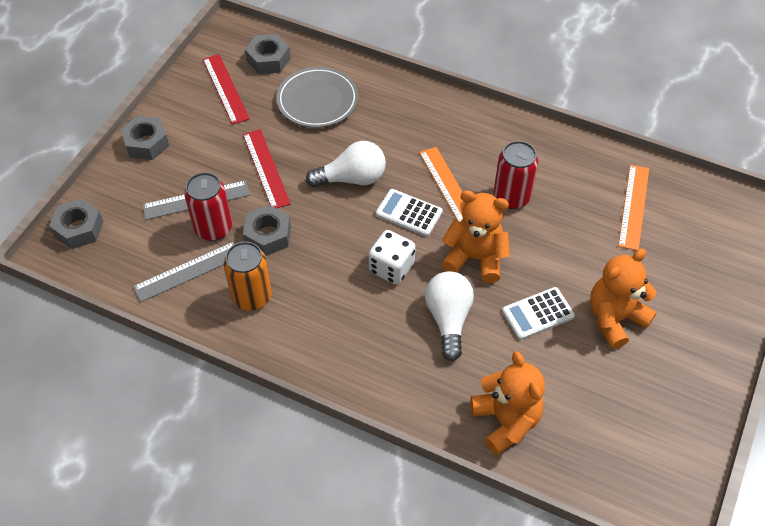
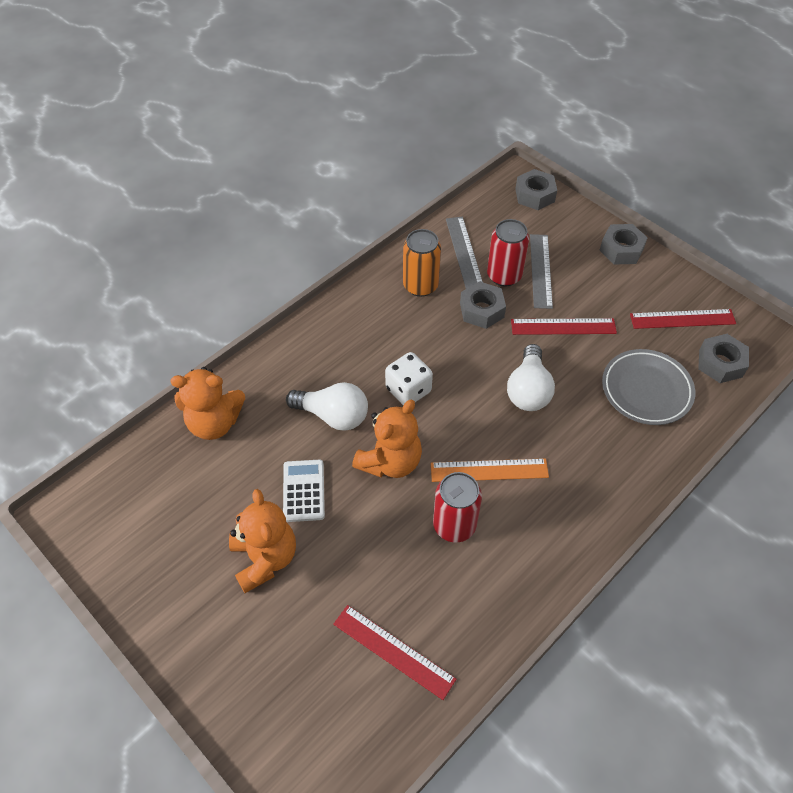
camera: 110 degrees right, 0 degrees up
white calculator [376,189,443,237] -> none
orange ruler [618,165,649,250] -> red ruler [333,605,456,700]

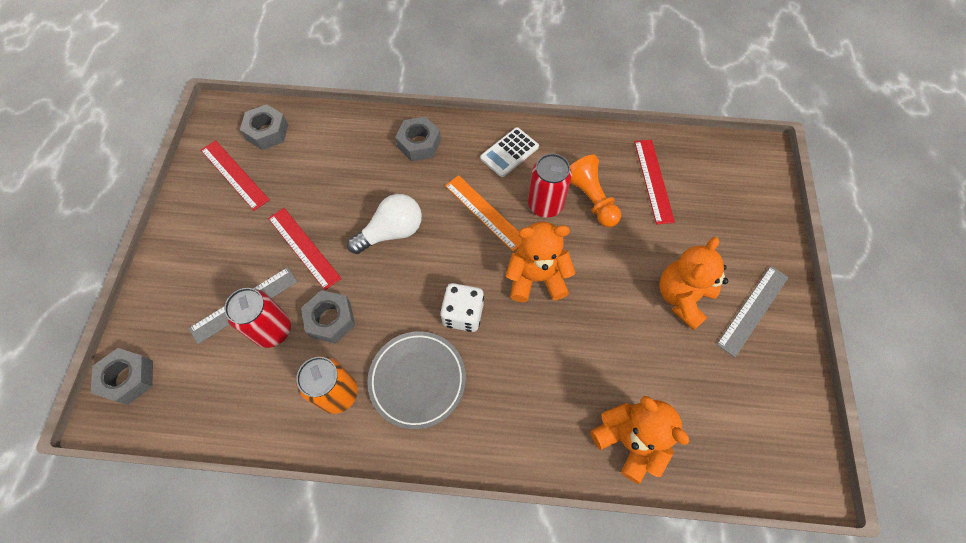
camera: 130 degrees left, 10 degrees up
white calculator [283,459,325,522] -> white calculator moved to [480,127,539,177]
white light bulb [286,382,368,431] -> none
grey ruler [446,217,483,289] -> grey ruler moved to [716,266,789,357]
grey nut [599,224,648,265] -> grey nut moved to [395,117,441,161]
grey plate [602,349,695,425] -> grey plate moved to [367,331,466,429]
none -> orange pawn [570,154,621,227]

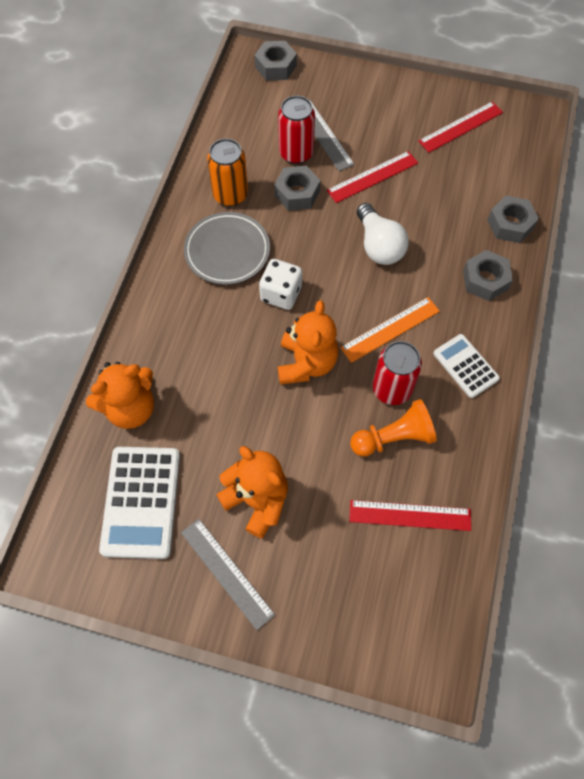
camera: 100 degrees right, 0 degrees up
grey nut [240,104,288,150] -> grey nut moved to [487,196,539,243]
none -> white calculator [99,447,180,559]

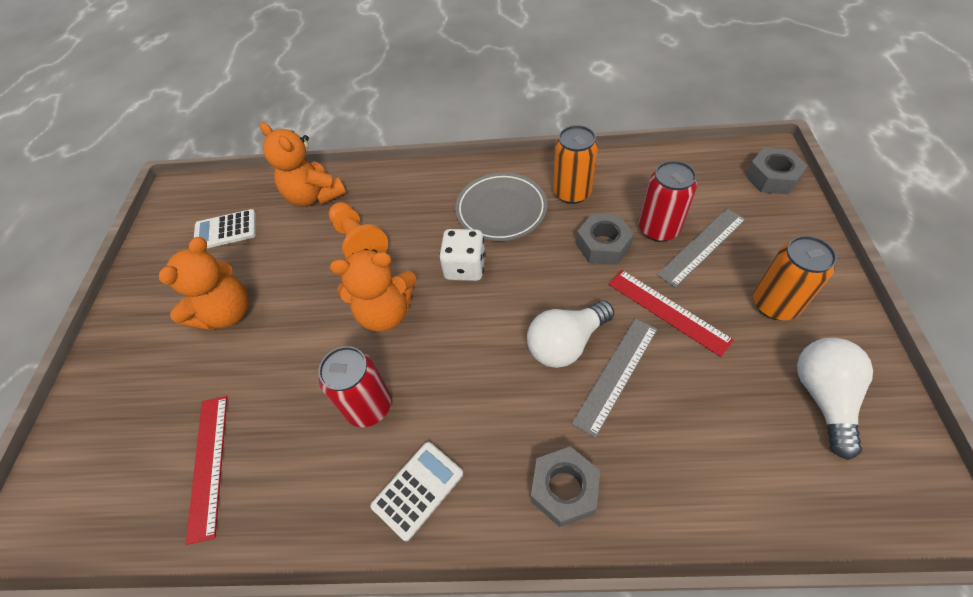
camera: 80 degrees right, 10 degrees down
white calculator [99,447,180,559] -> white calculator [194,209,256,248], size x0.60
grey ruler [181,519,275,631] -> grey ruler moved to [572,318,658,438]
orange ruler [340,297,440,363] -> none
orange pawn [350,399,437,457] -> orange pawn moved to [329,202,388,259]
red ruler [418,101,503,152] -> white light bulb [797,337,873,460]
grey nut [487,196,539,243] -> none
none -> orange can [753,236,837,320]

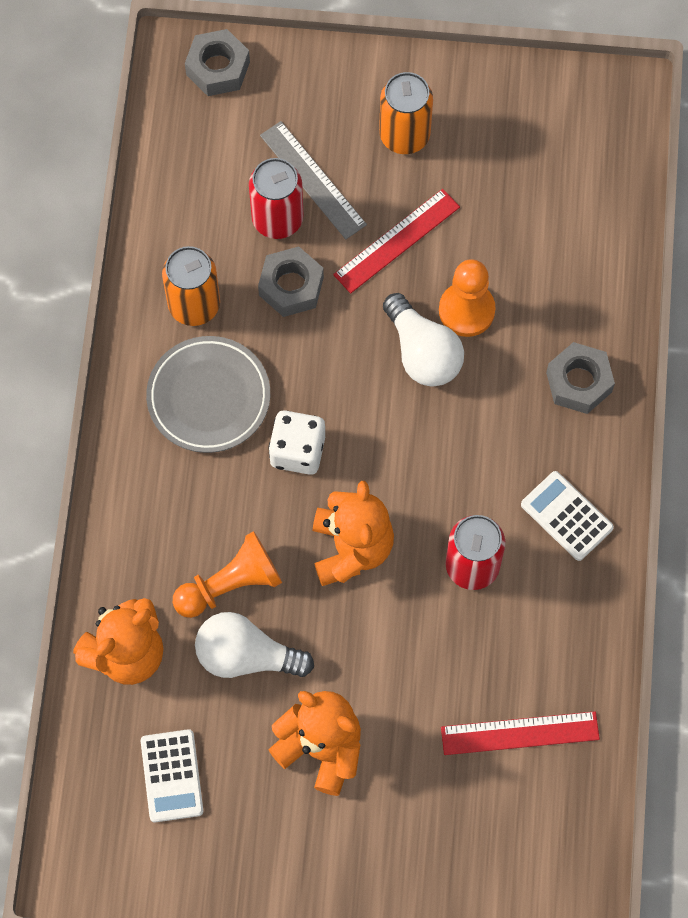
camera: 90 degrees left, 15 degrees up
grey ruler [572,318,658,438] -> orange pawn [439,259,496,337]
white light bulb [797,337,873,460] -> white light bulb moved to [195,612,314,678]

